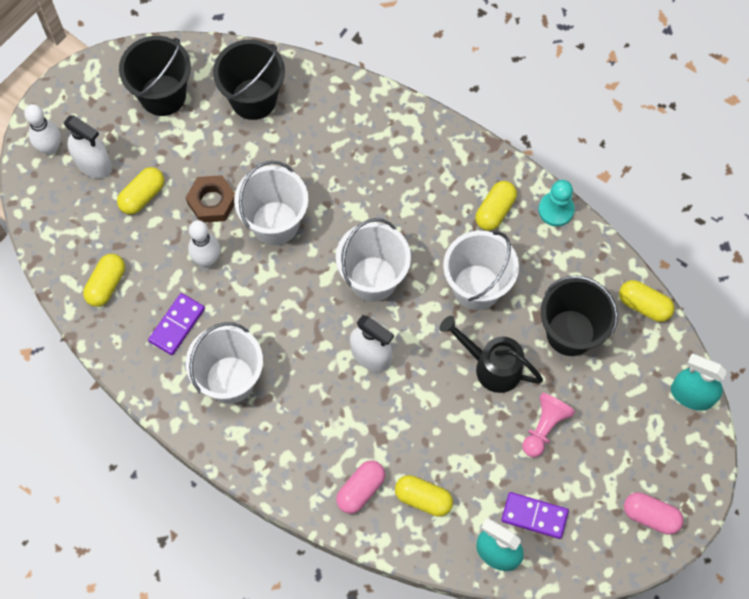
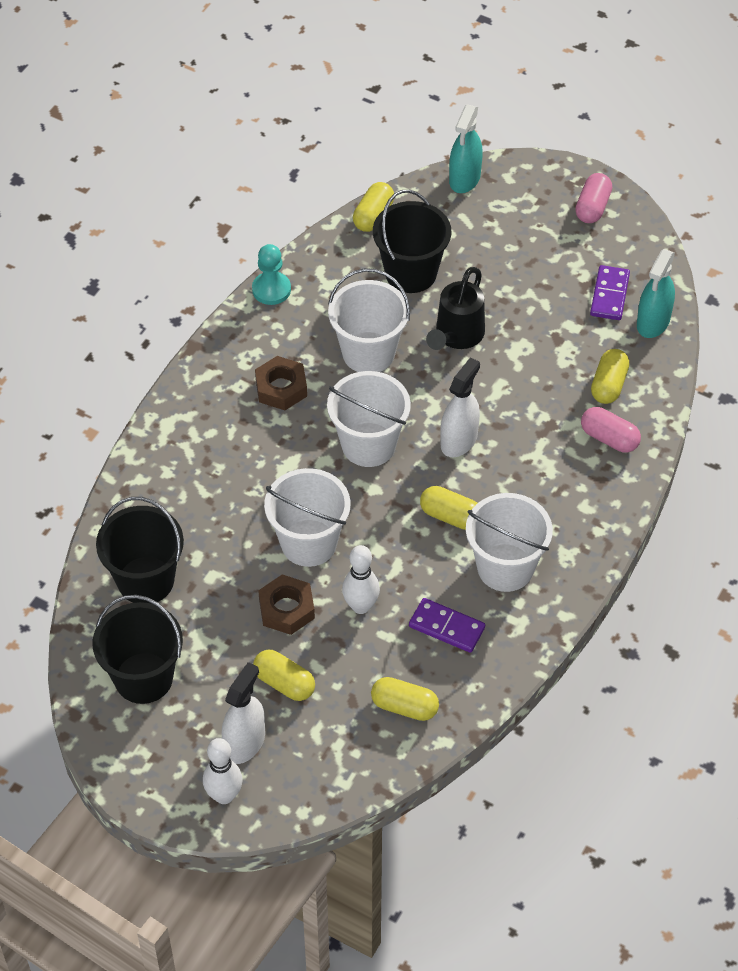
camera: 95 degrees left, 15 degrees down
yellow capsule [475,181,517,231] -> yellow capsule moved to [420,486,477,530]
pink pawn [522,393,575,457] -> none
none -> brown nut [255,356,307,410]

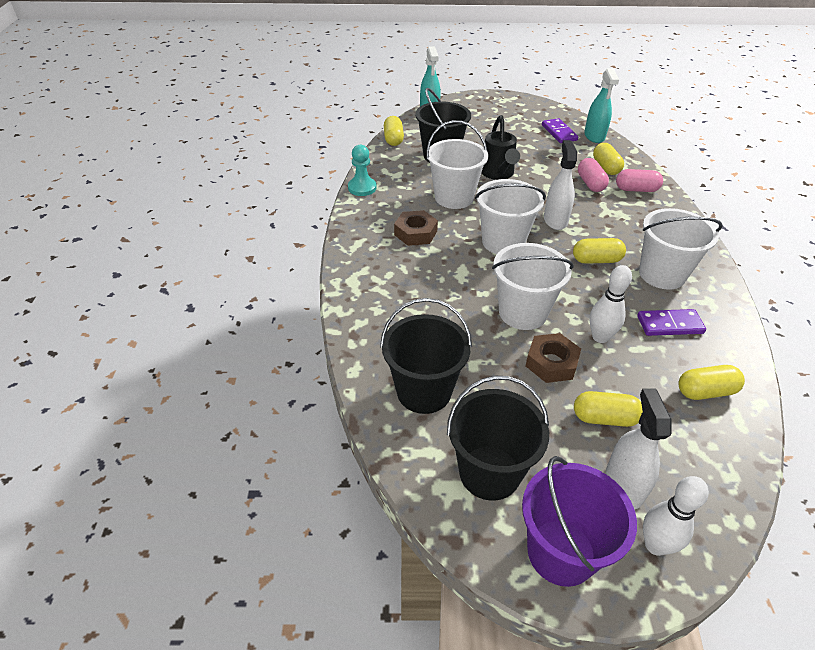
camera: 30 degrees left, 10 degrees down
pink capsule [575,173,612,223] -> pink capsule moved to [578,158,609,192]
none -> purple bucket [522,456,637,587]

